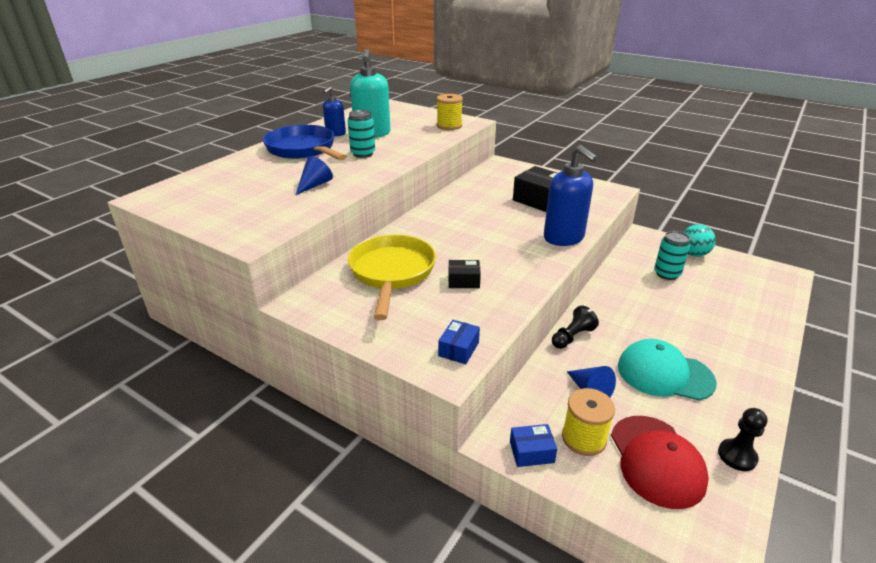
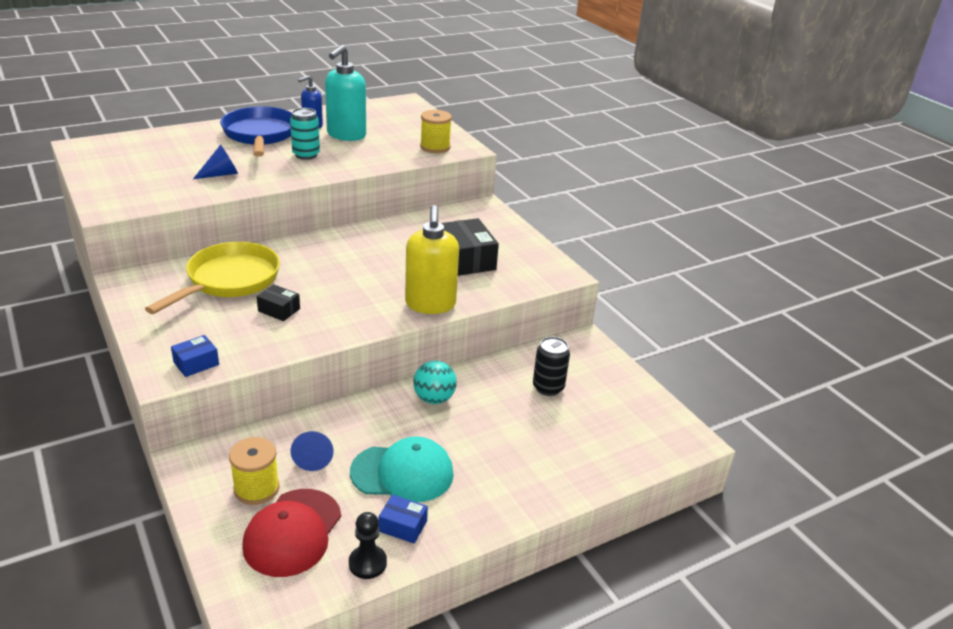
camera: 25 degrees right, 0 degrees up
blue box [510,424,557,467] -> blue box moved to [379,495,428,544]
blue soap dispenser [544,145,598,246] -> yellow soap dispenser [405,205,459,314]
black pawn [552,305,599,349] -> none
turquoise cap [618,339,717,401] -> turquoise cap turned 135 degrees clockwise [350,437,454,502]
turquoise can [654,231,690,280] -> black can [533,336,570,396]
turquoise ball [683,224,716,257] -> turquoise ball moved to [413,361,457,404]

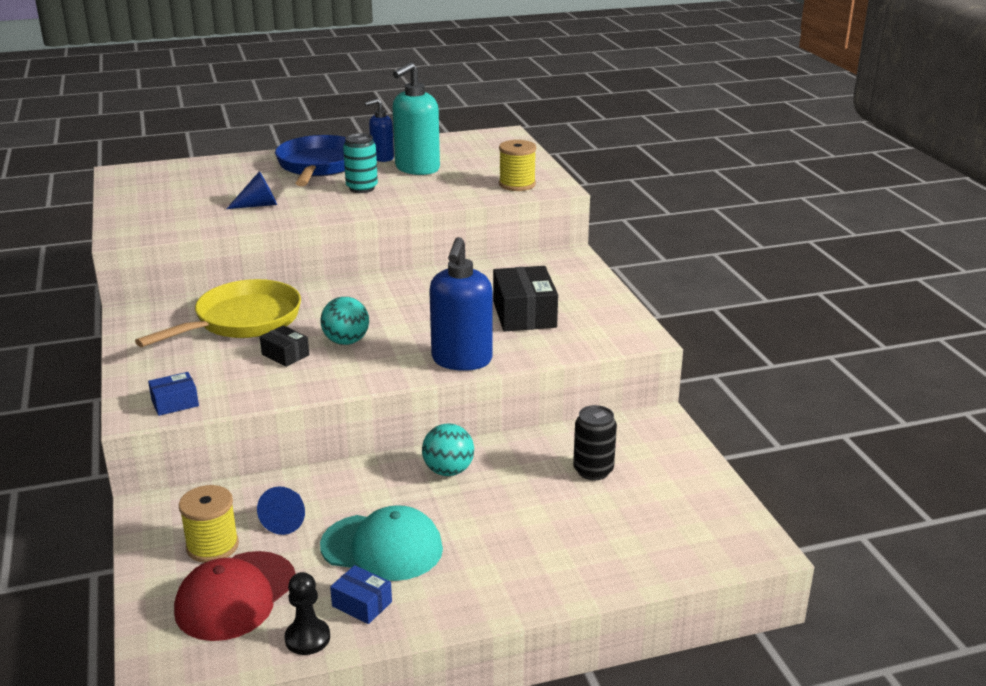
camera: 15 degrees right, 5 degrees down
yellow soap dispenser [405,205,459,314] -> blue soap dispenser [429,237,492,371]
none -> turquoise ball [320,297,369,345]

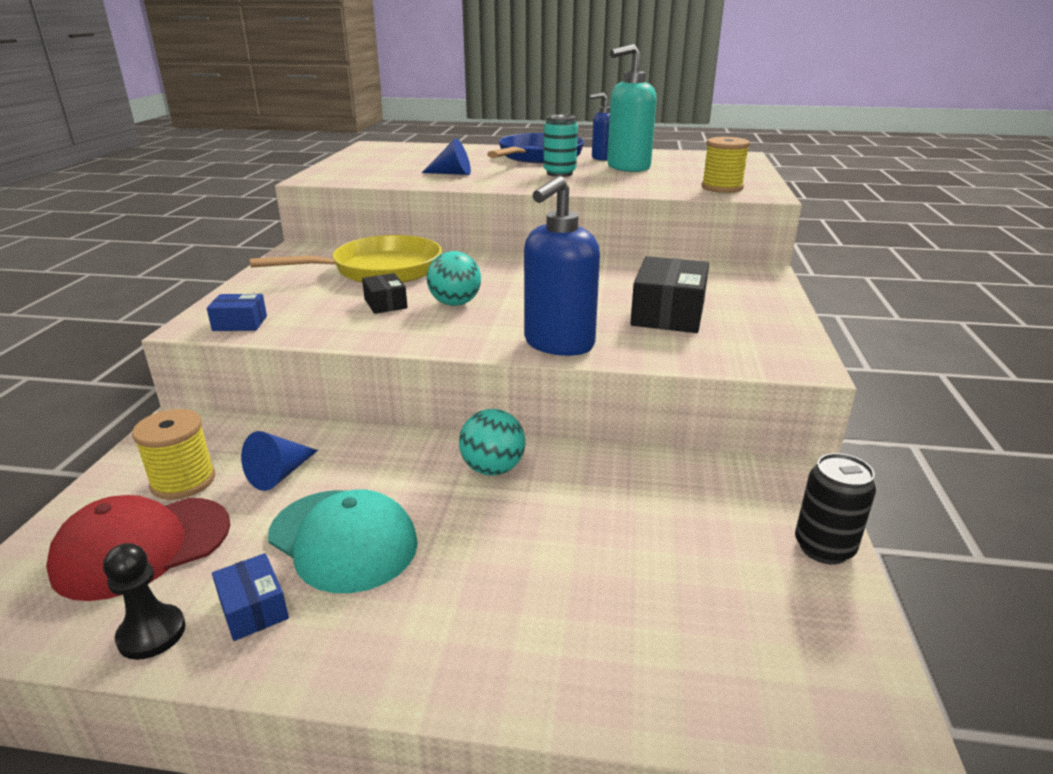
camera: 25 degrees right, 0 degrees up
black can [573,405,617,480] -> black can moved to [795,453,876,564]

